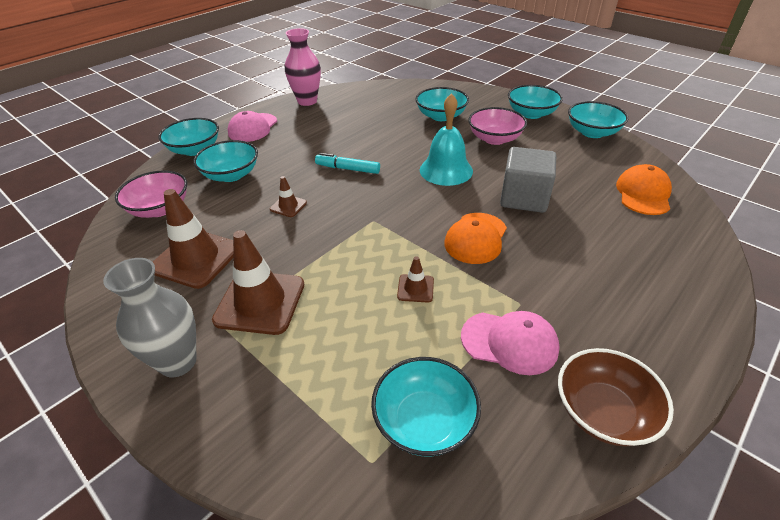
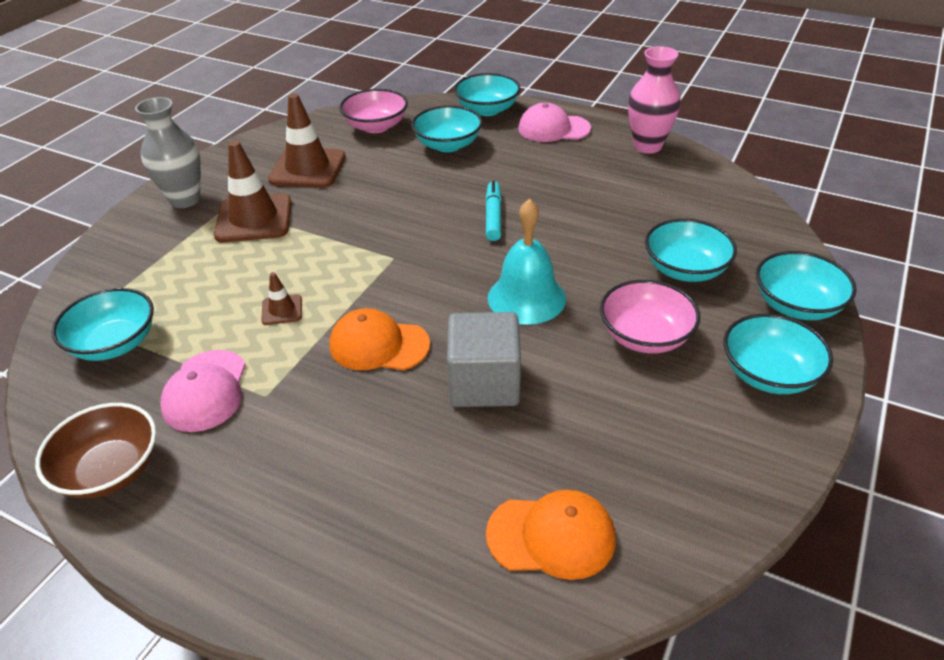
camera: 75 degrees right, 0 degrees up
brown traffic cone [270,176,307,217] -> none
turquoise bowl [568,101,628,138] -> turquoise bowl moved to [756,251,857,320]

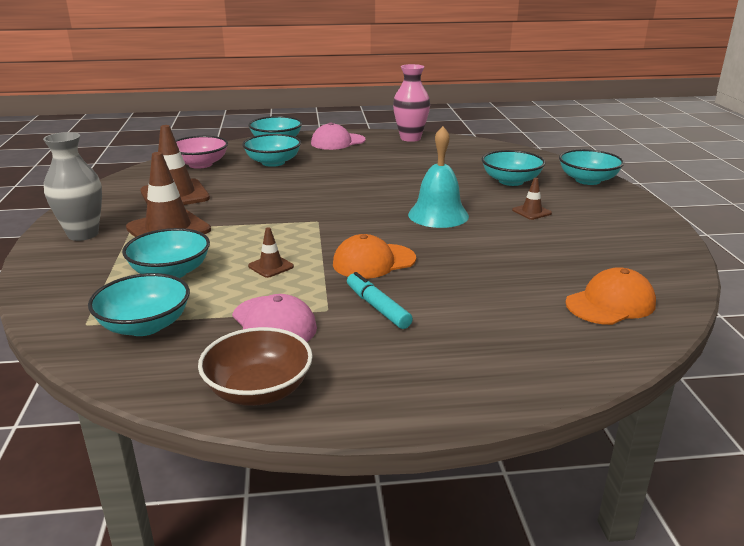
camera: 35 degrees left, 15 degrees down
grey cube [447,312,521,407] -> none
turquoise marker [485,181,502,241] -> turquoise marker moved to [347,272,413,329]
pink bowl [600,280,700,353] -> brown traffic cone [512,178,552,220]
turquoise bowl [724,314,833,394] -> turquoise bowl moved to [122,228,210,278]

